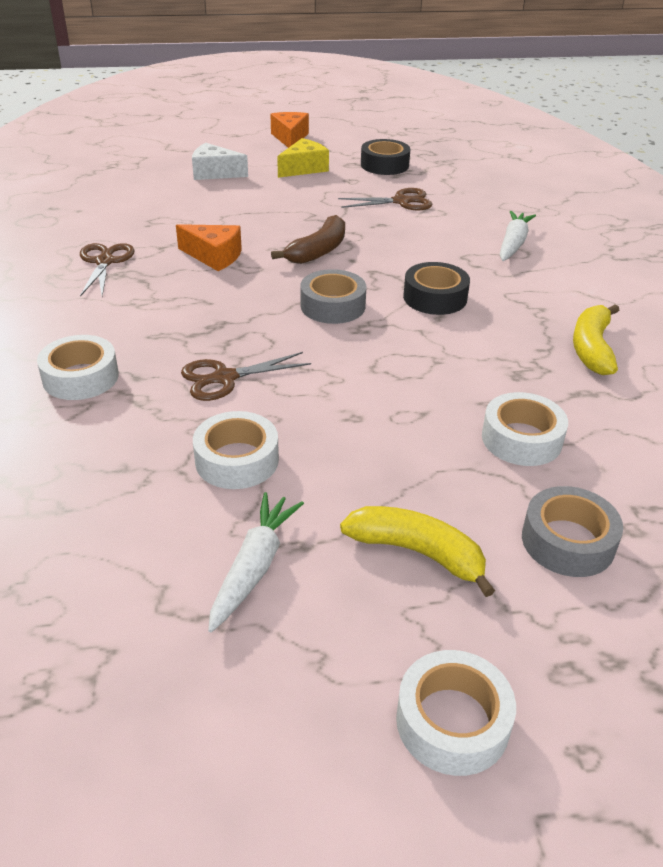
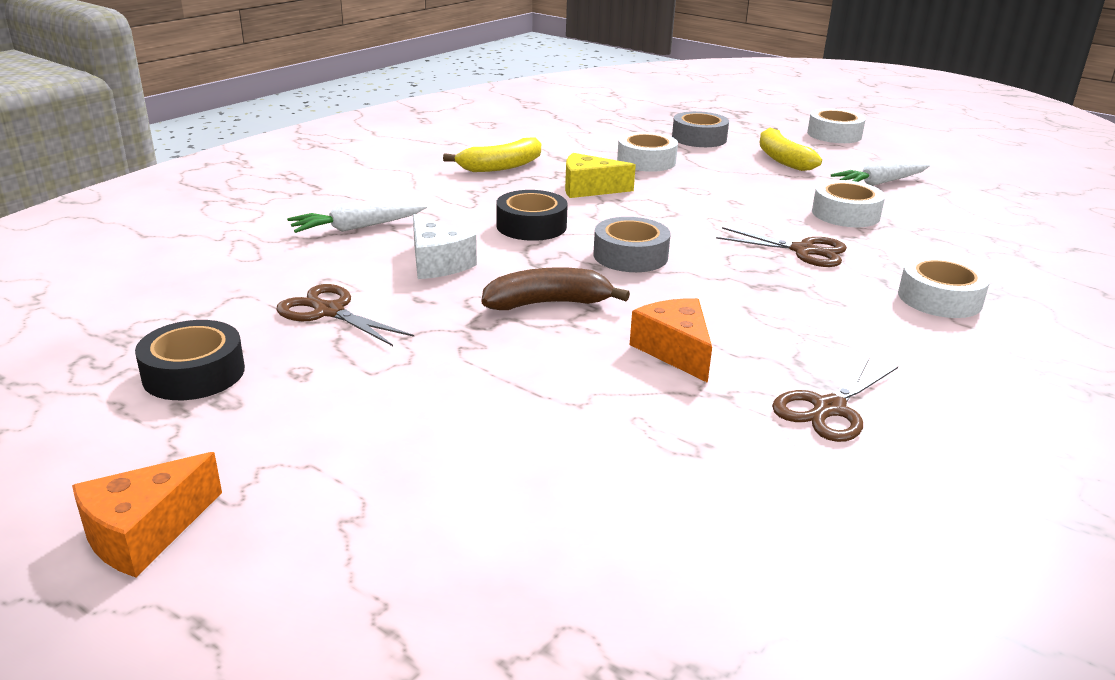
camera: 135 degrees left, 10 degrees down
white cheese [192,143,248,180] -> white cheese moved to [413,214,477,279]
yellow cheese [277,138,329,178] -> yellow cheese moved to [565,153,636,198]

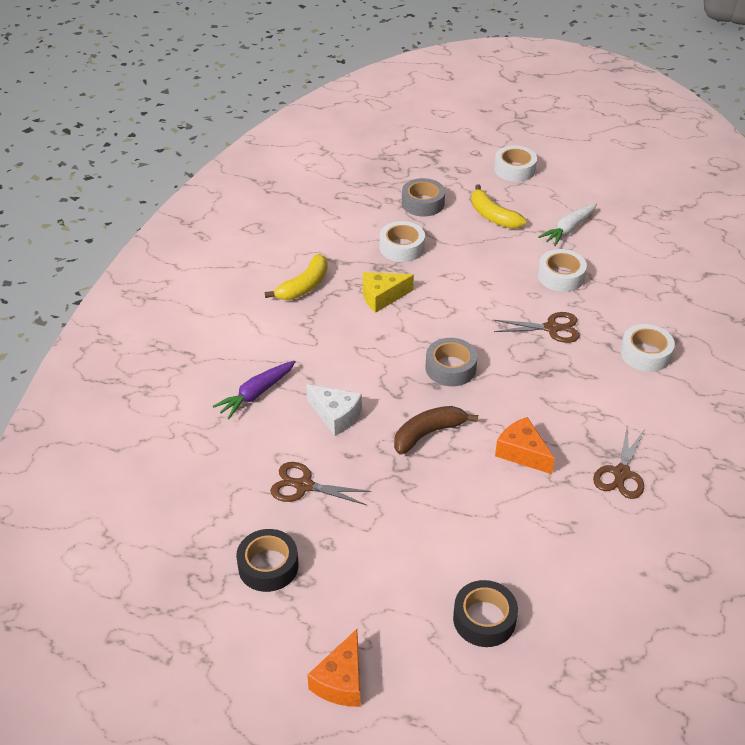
camera: 20 degrees left, 15 degrees up
white carrot [287,201,427,233] -> purple carrot [212,361,296,419]
black tape [496,190,568,241] -> black tape moved to [453,580,518,647]

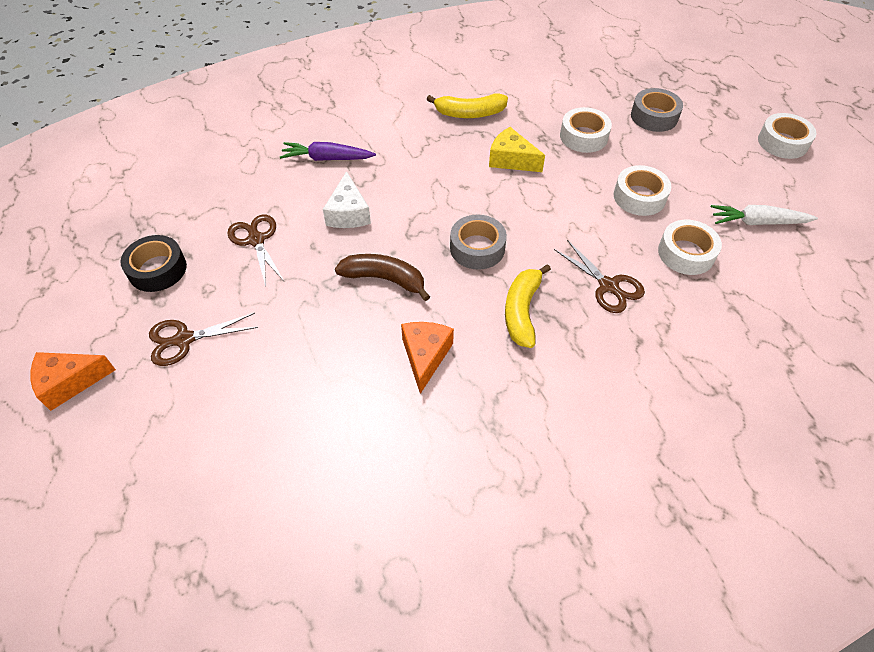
camera: 50 degrees right, 10 degrees up
black tape [453,580,518,647] -> none
yellow banana [471,184,526,229] -> yellow banana moved to [505,264,551,348]
brown scissors [593,428,645,499] -> brown scissors moved to [149,313,258,366]
white tape [620,324,675,372] -> white tape moved to [614,165,671,216]

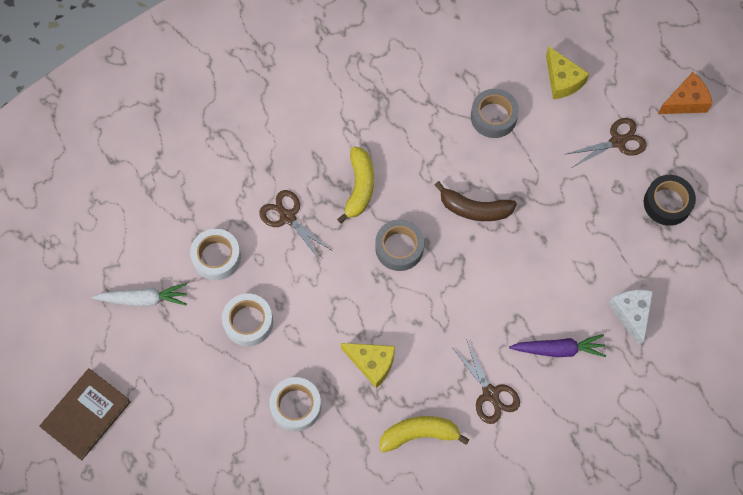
camera: 175 degrees right, 15 degrees up
brown scissors [227,215,284,286] -> brown scissors moved to [452,339,520,424]
white cheese [323,171,371,228] -> white cheese moved to [608,290,653,347]
orange cheese [401,322,454,394] -> none
grey tape [631,88,683,132] -> grey tape moved to [471,89,519,138]
white tape [758,113,816,159] -> brown book [39,368,131,460]
none -> yellow cheese [546,46,589,99]

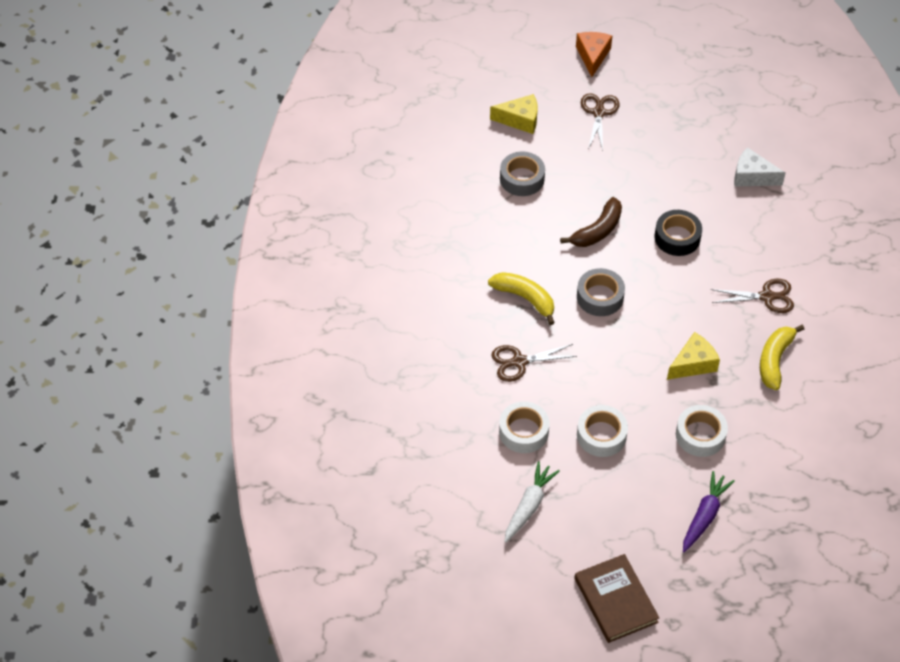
camera: 60 degrees left, 15 degrees down
purple carrot [509,334,606,357] -> purple carrot moved to [683,471,735,553]
black tape [644,175,696,226] -> black tape moved to [654,210,702,256]

